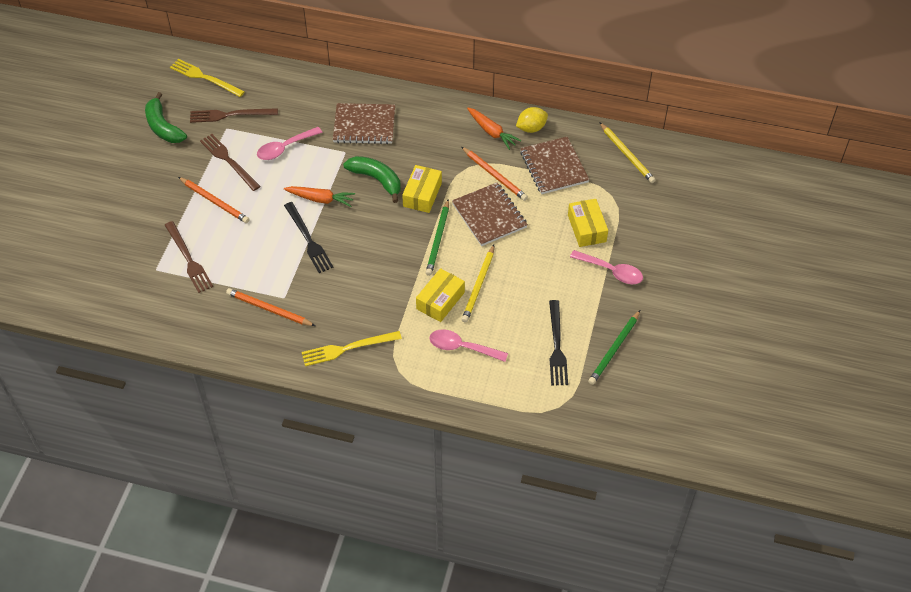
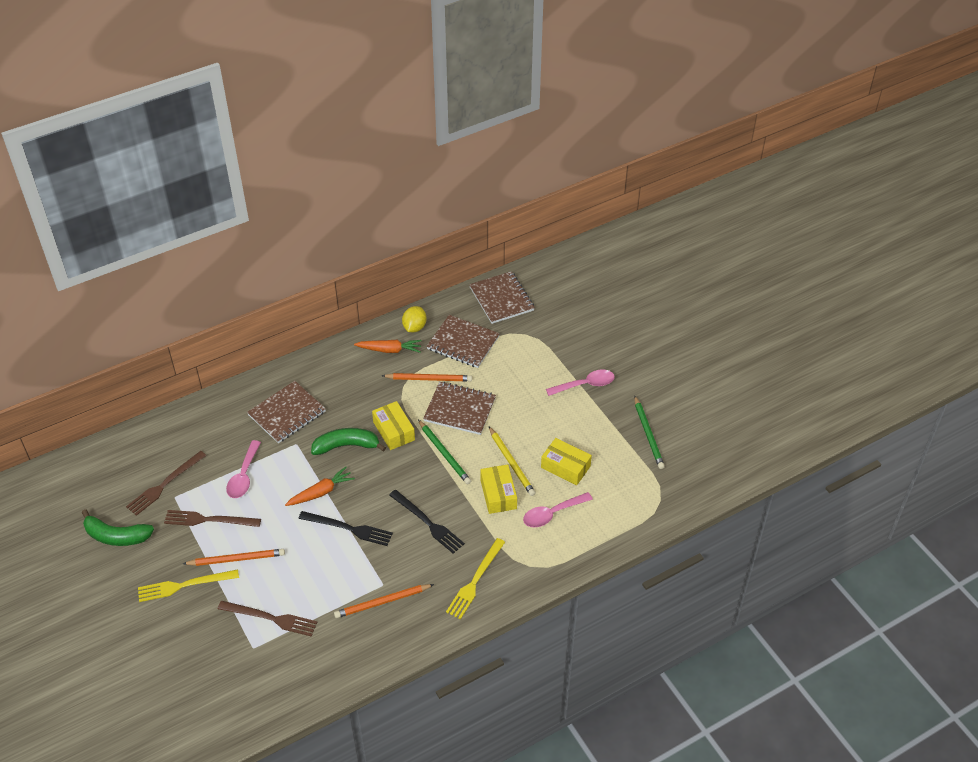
camera: 45 degrees left, 5 degrees down
yellow fork [170,59,245,97] -> yellow fork moved to [138,570,239,602]
black fork [549,300,568,385] -> black fork moved to [389,490,465,554]
yellow box [568,199,608,247] -> yellow box moved to [541,438,592,485]
yellow pencil [599,122,656,183] -> brown notebook [469,271,535,324]

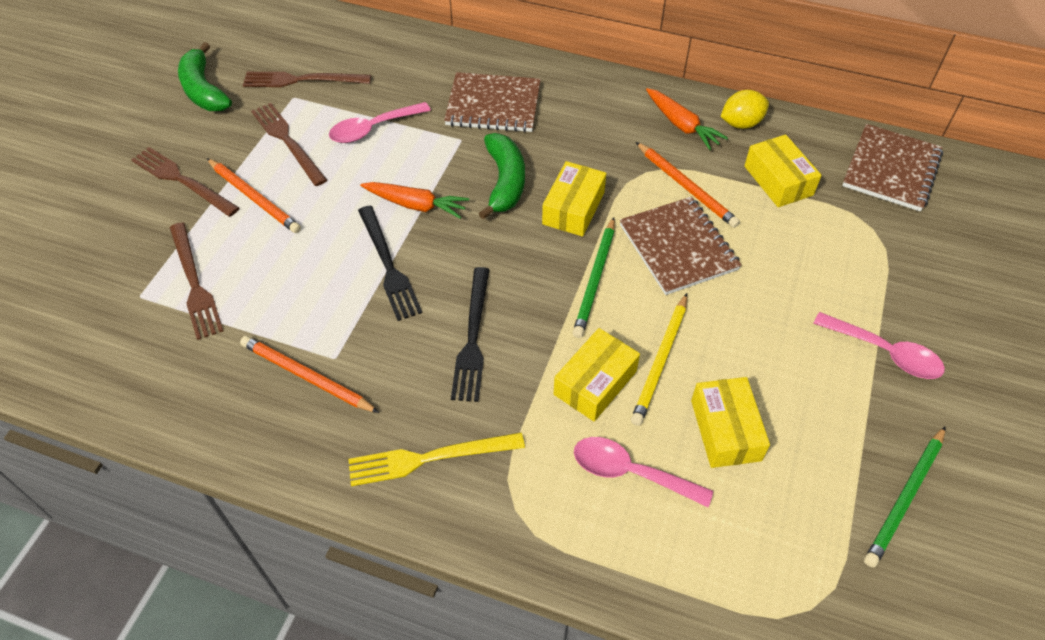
camera: 50 degrees right, 5 degrees up
yellow fork [138,570,239,602] -> brown fork [131,147,239,217]
green banana [311,428,386,455] -> green banana turned 45 degrees clockwise [479,133,525,220]
brown notebook [427,315,500,368] -> yellow box [744,135,822,207]

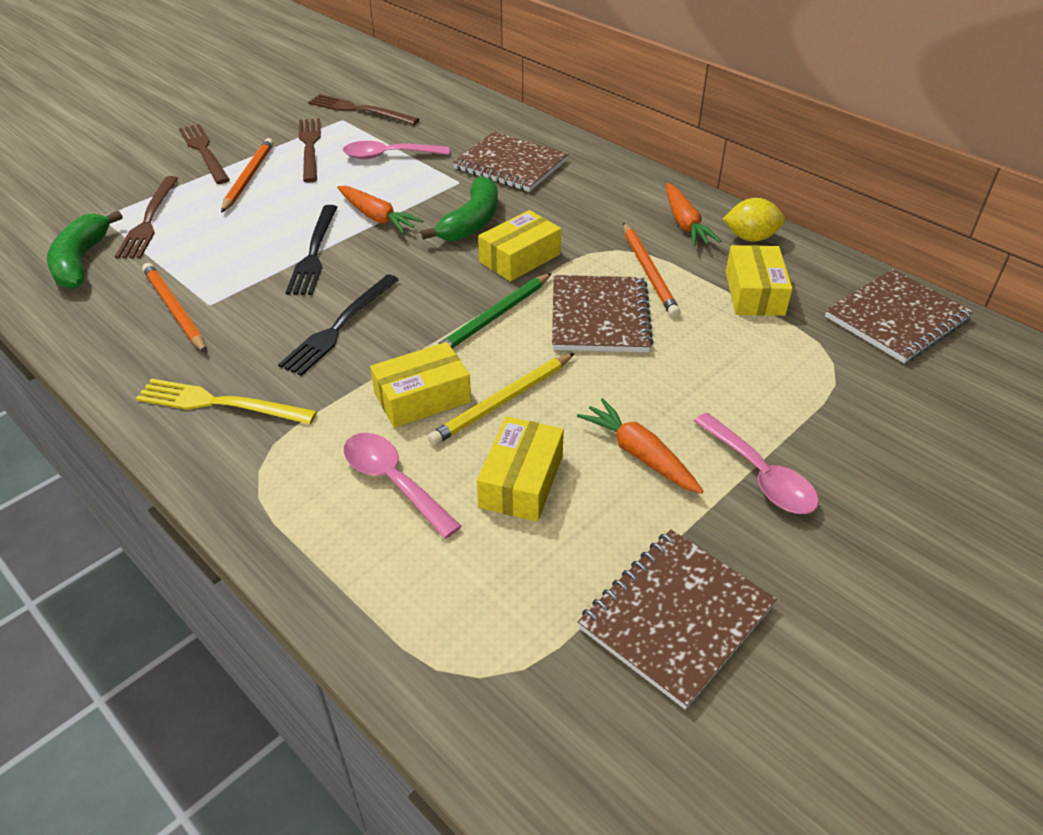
camera: 25 degrees right, 10 degrees down
green banana [178,42,232,111] -> green banana moved to [47,210,123,289]
orange pencil [207,158,301,233] -> orange pencil turned 150 degrees counterclockwise [221,138,273,213]
green pencil [864,426,946,568] -> brown notebook [578,529,777,710]
none -> orange carrot [577,398,704,494]

